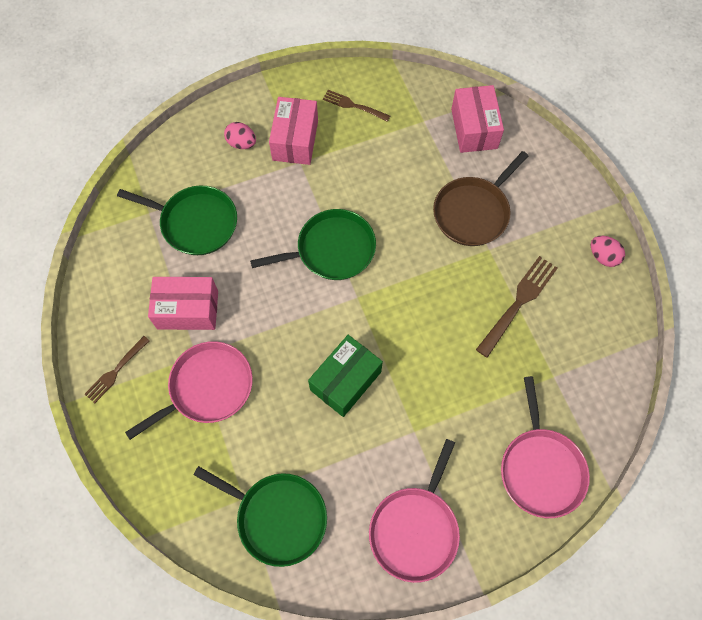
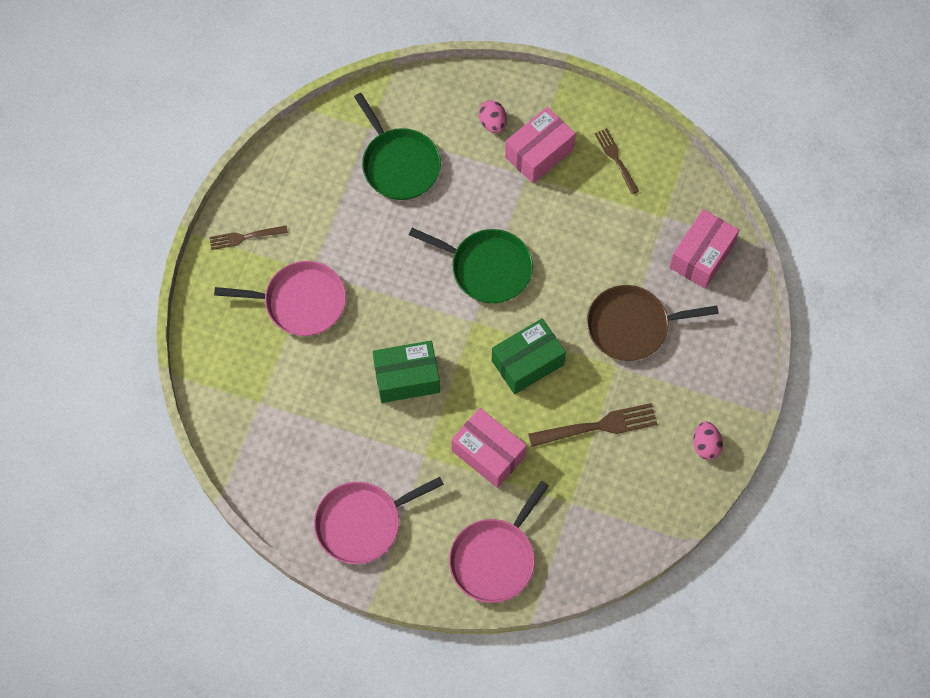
camera: 40 degrees right, 0 degrees up
pink box [148,277,218,330] -> pink box moved to [451,408,527,488]
green pan [193,466,327,567] -> none
none -> green box [492,318,566,394]

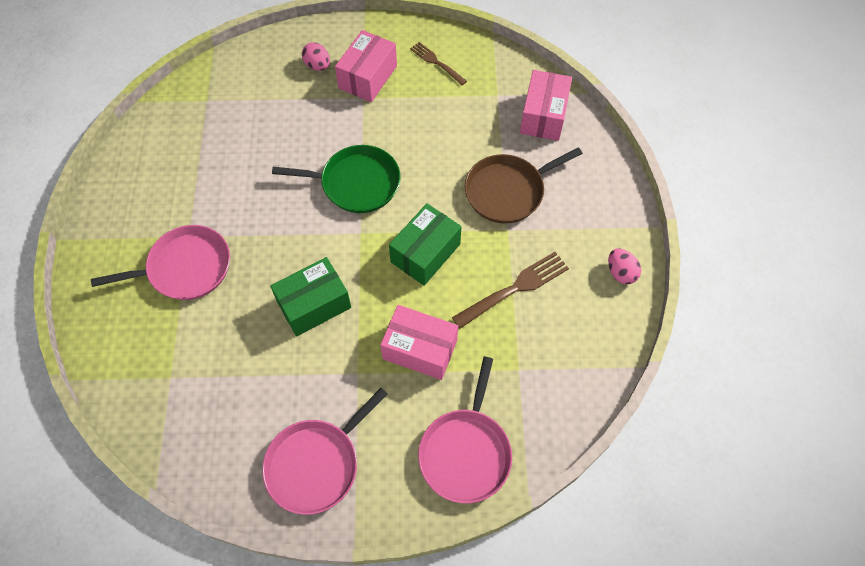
camera: 20 degrees left, 5 degrees down
brown fork [209,225,288,250] -> none
green pan [354,93,441,200] -> none

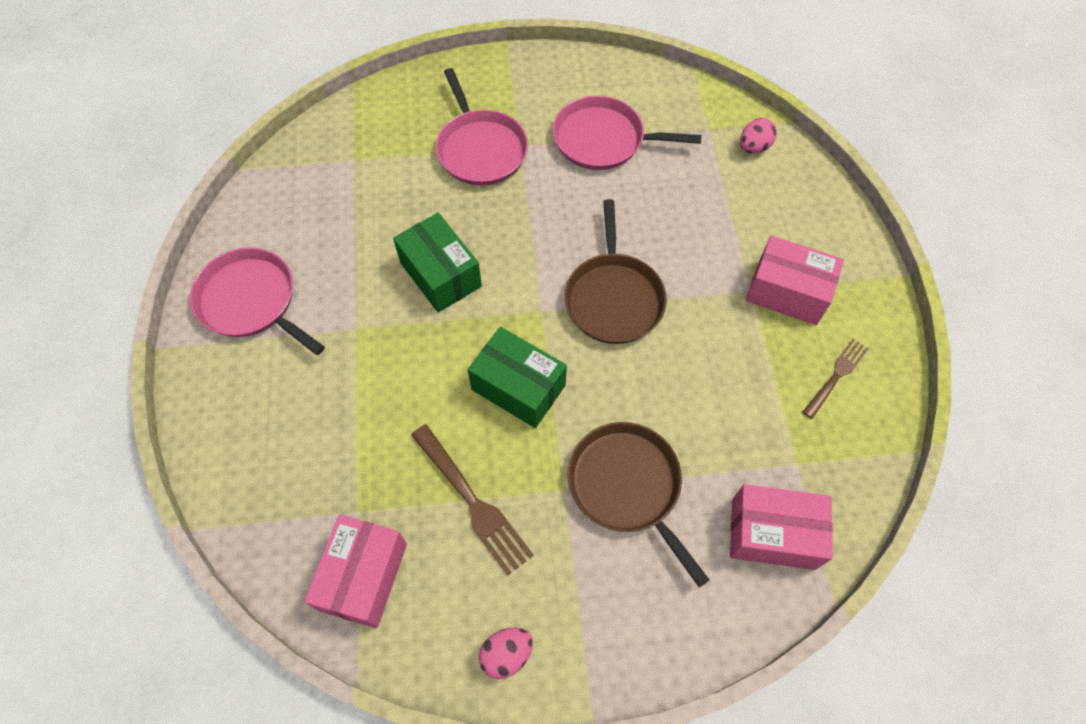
camera: 85 degrees right, 0 degrees up
green pan [272,145,400,213] -> brown pan [564,199,667,344]
pink egg [302,42,330,71] -> pink egg moved to [740,118,777,154]
pink box [380,305,458,380] -> pink box moved to [304,515,407,628]
pink pan [418,357,512,503] -> pink pan moved to [553,95,702,170]

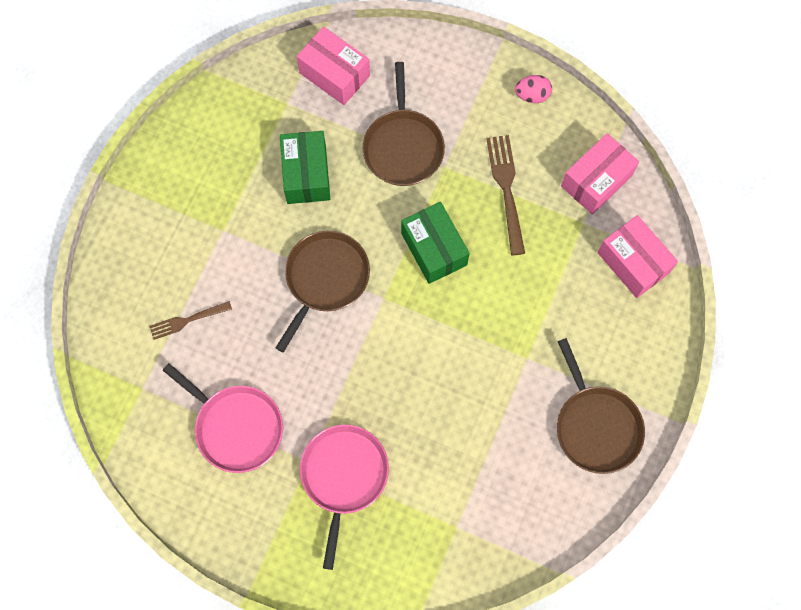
camera: 150 degrees left, 10 degrees up
pink pan [190,248,325,355] -> brown pan [557,338,645,474]
green box [393,213,482,312] -> green box moved to [280,131,330,204]
pink egg [740,118,777,154] -> none
pink box [746,236,844,325] -> pink box moved to [597,215,678,298]
brown fork [803,339,869,419] -> brown fork moved to [149,301,232,340]

